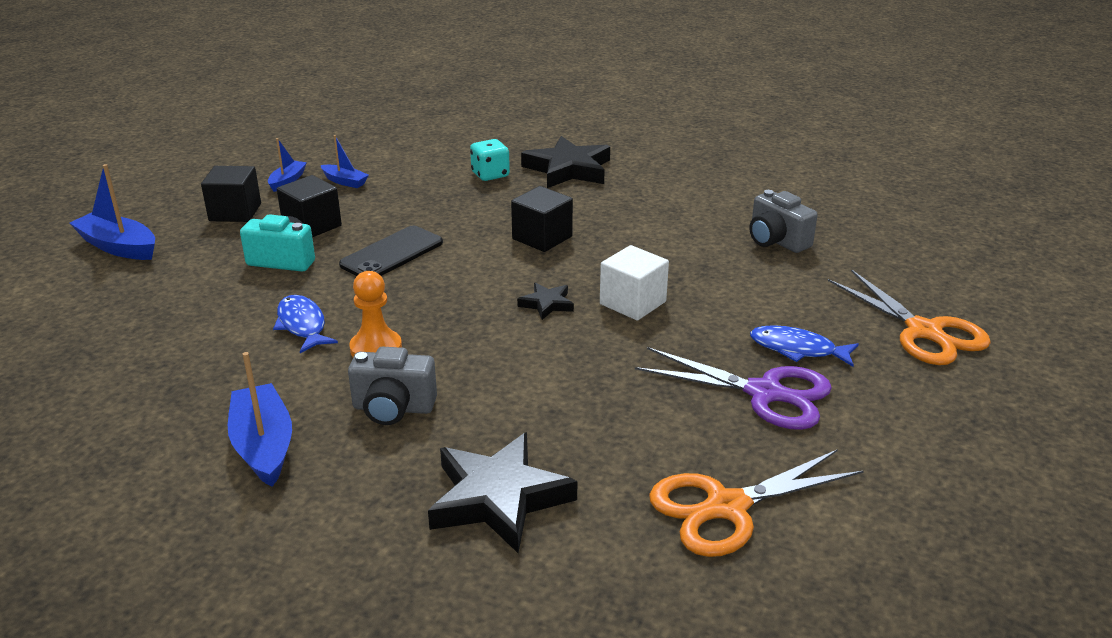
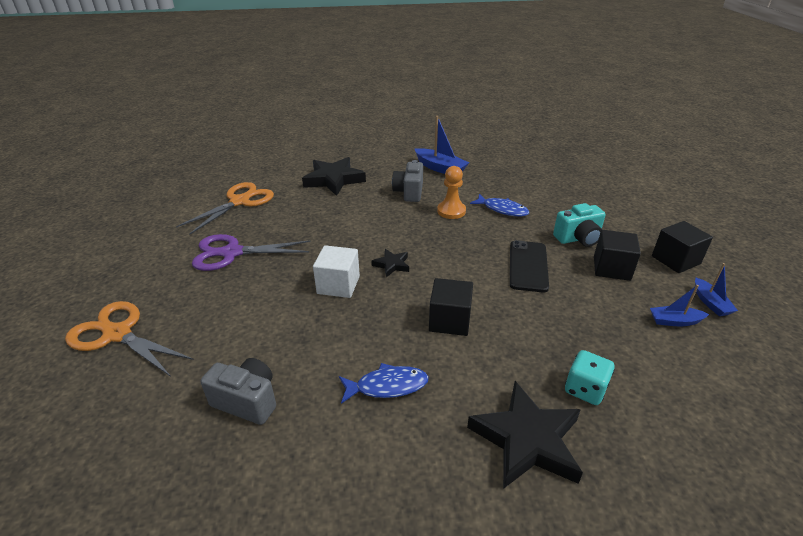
camera: 150 degrees right, 5 degrees up
blue boat [70,164,155,260] -> none
grey camera [348,346,437,425] -> grey camera turned 60 degrees counterclockwise [392,160,423,202]
blue fish [750,325,859,367] -> blue fish moved to [339,363,429,404]

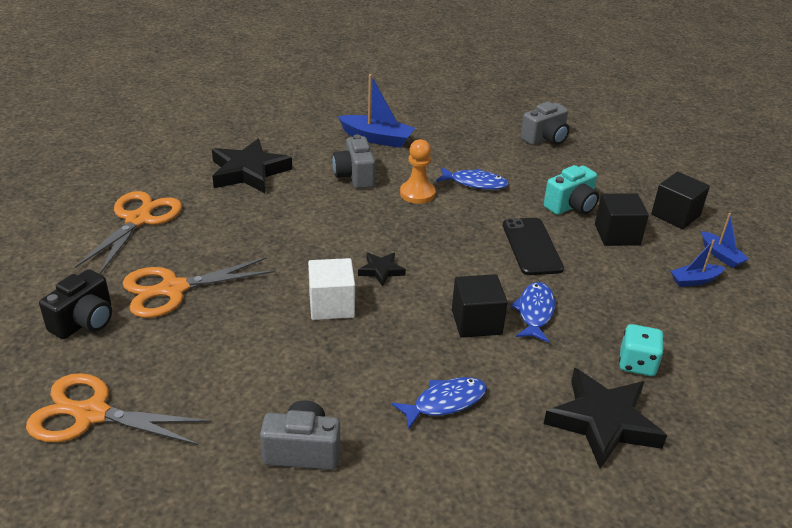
camera: 20 degrees left, 0 degrees up
purple scissors [192,234,310,271] -> orange scissors [122,257,275,318]
none -> black camera [39,269,112,339]
none -> blue fish [511,282,555,343]
none -> grey camera [521,102,569,145]

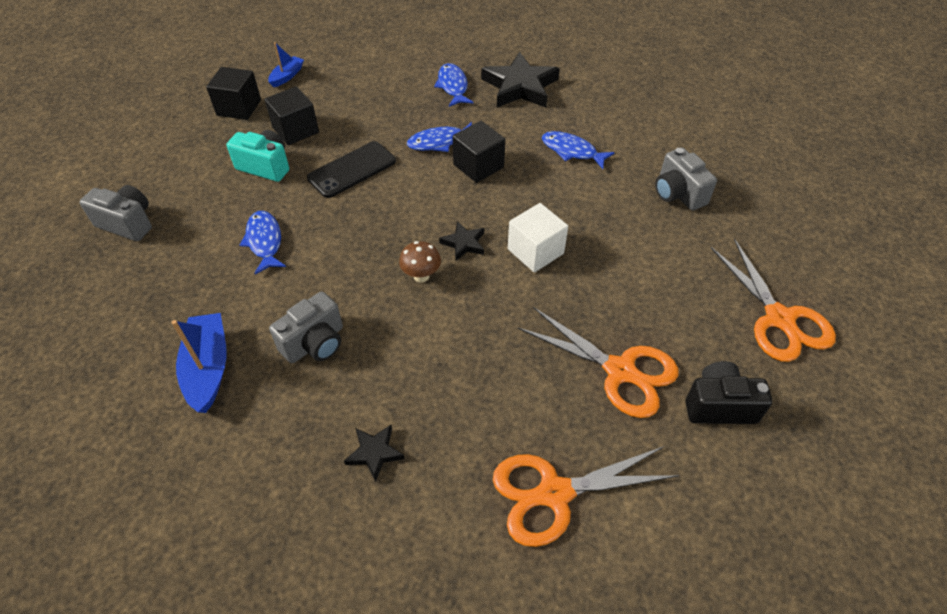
camera: 120 degrees left, 15 degrees up
black star [212,139,292,193] -> black star [344,425,405,482], size x0.49
orange pawn [400,139,436,204] -> none
turquoise dice [619,324,664,376] -> blue fish [434,63,474,107]
blue boat [670,239,725,287] -> none
none -> brown mushroom [399,241,441,283]

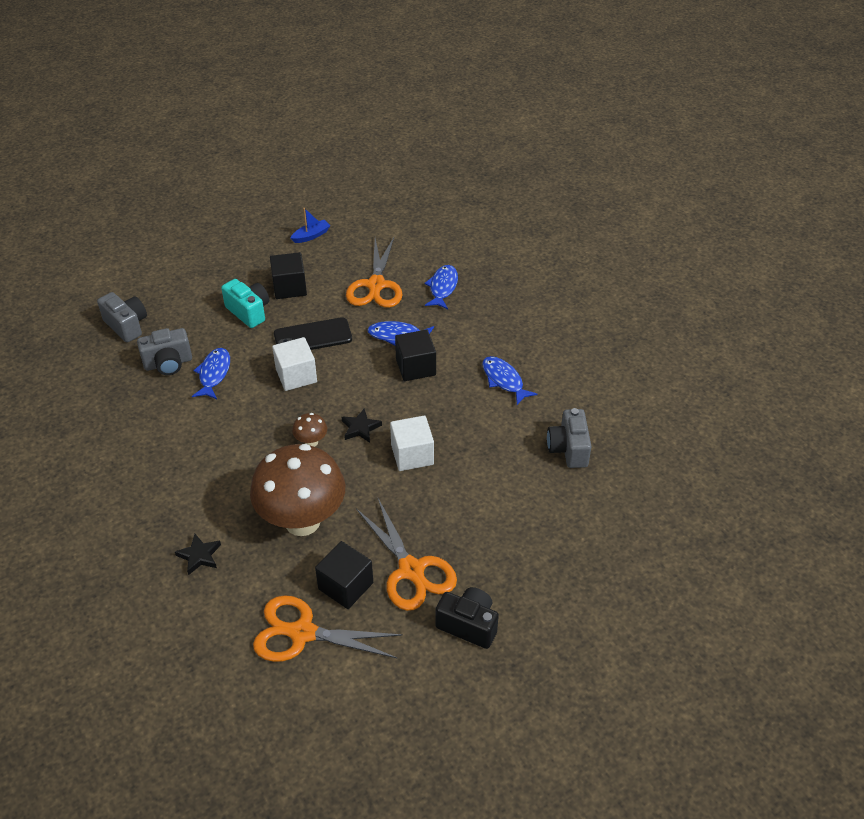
camera: 25 degrees right, 5 degrees down
blue boat [171,313,227,413] -> none
black cube [206,67,261,120] -> black cube moved to [315,541,373,609]
grey camera [269,291,343,363] -> grey camera moved to [137,328,192,375]
black star [481,52,560,107] -> none
orange scissors [710,238,836,362] -> orange scissors moved to [346,237,403,308]
none -> brown mushroom [250,444,345,536]
none -> white cube [272,337,317,391]

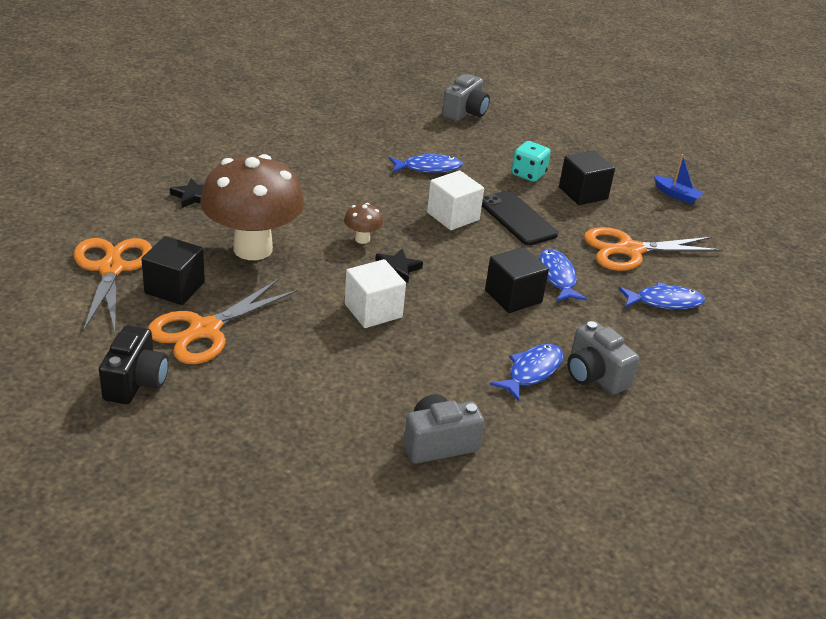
camera: 70 degrees right, 10 degrees down
grey camera [137,328,192,375] -> grey camera moved to [567,321,639,395]
turquoise camera [221,279,269,328] -> turquoise dice [512,141,551,182]

